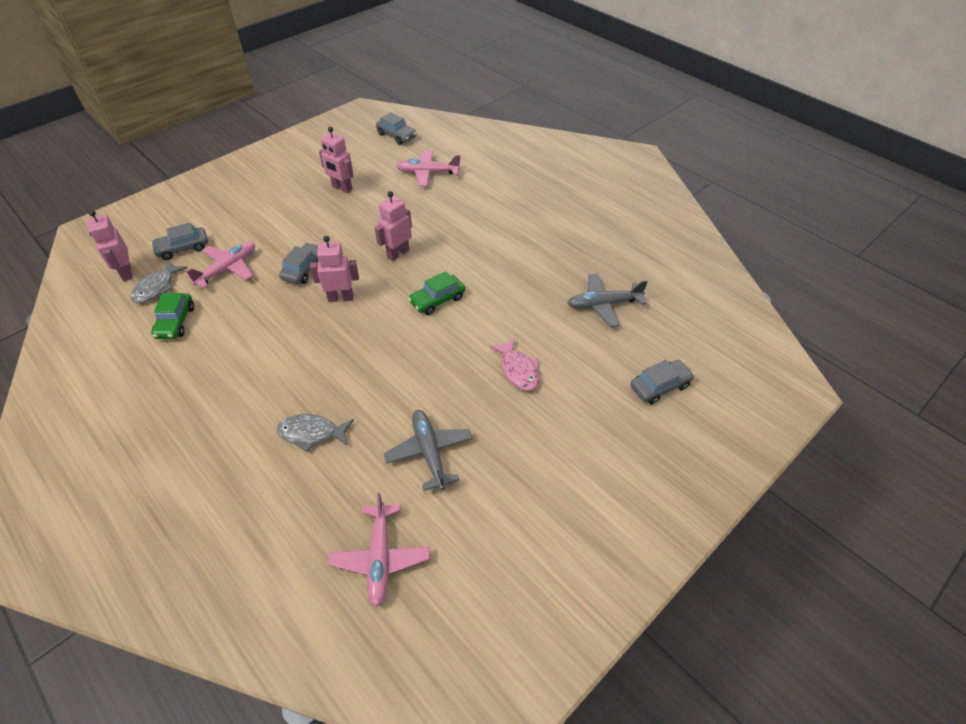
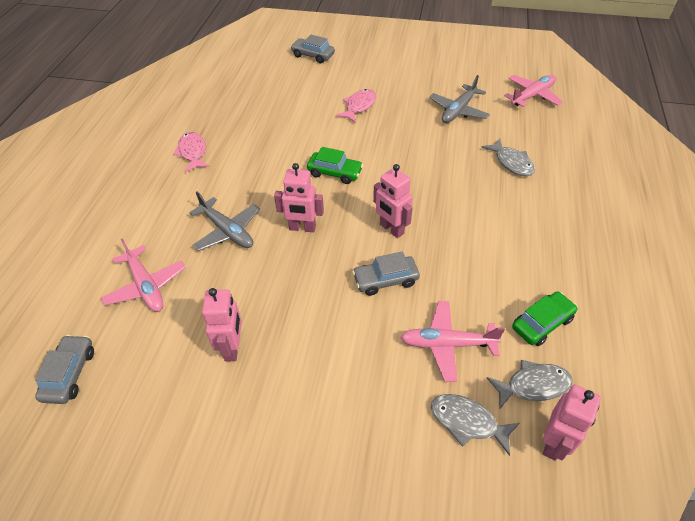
camera: 125 degrees left, 0 degrees up
grey car [151,222,208,260] -> grey fish [431,394,520,456]
grey plane [567,274,648,327] -> grey plane moved to [189,192,260,251]
none -> pink fish [173,132,210,172]

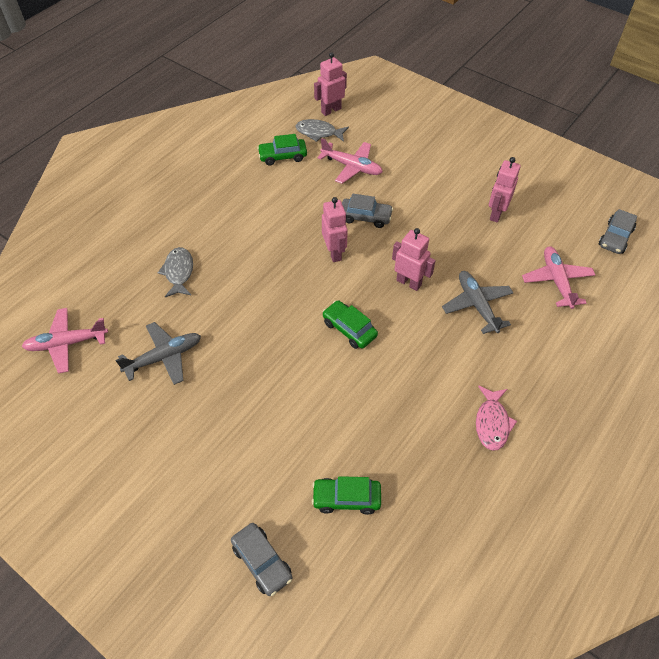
camera: 155 degrees left, 5 degrees up
pink fish [336,89,376,122] -> none
grey fish [431,394,520,456] -> none
none -> green car [312,476,381,515]

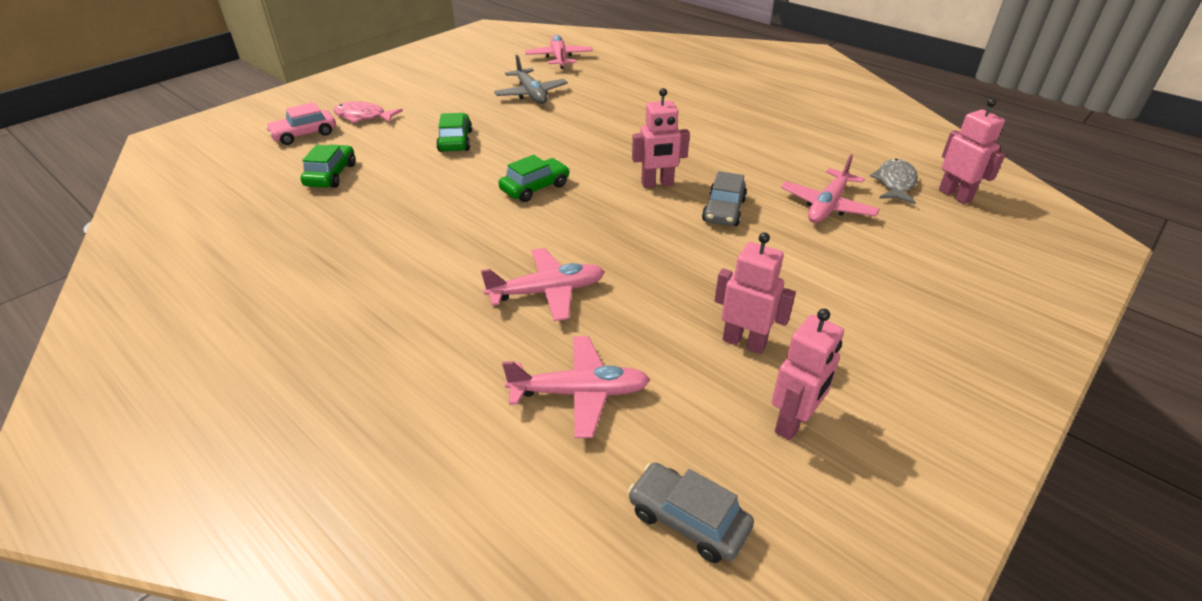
camera: 95 degrees right, 15 degrees down
grey fish [158,247,193,297] -> none
grey car [231,523,292,596] -> pink car [266,102,336,145]
green car [257,134,307,165] -> green car moved to [436,113,472,152]
pink robot [392,228,436,291] -> pink robot moved to [771,309,844,440]
grey plane [442,271,513,334] -> pink plane [481,248,605,321]
pink fish [476,385,517,451] -> pink fish moved to [333,102,403,123]

